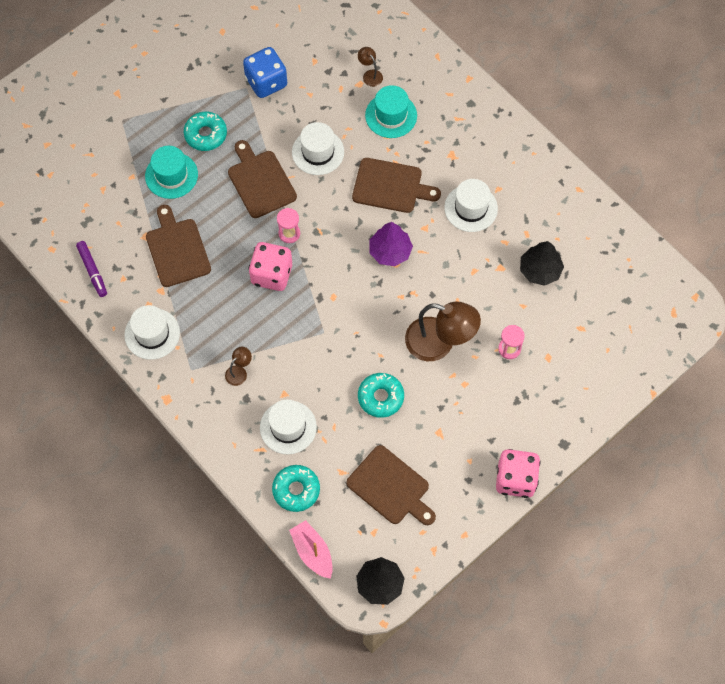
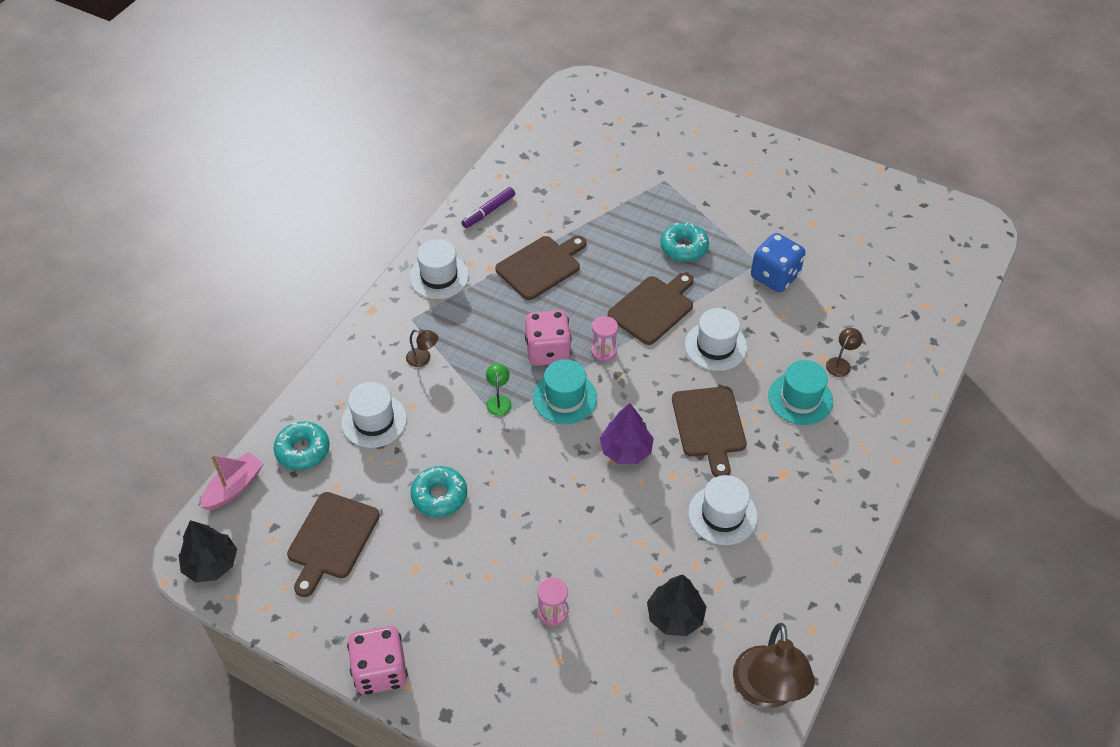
camera: 70 degrees right, 15 degrees down
turquoise hat [145,146,198,199] -> turquoise hat moved to [533,359,597,424]
brown lamp [405,302,481,361] -> brown lamp moved to [733,623,815,708]
none -> green lamp [486,363,512,416]

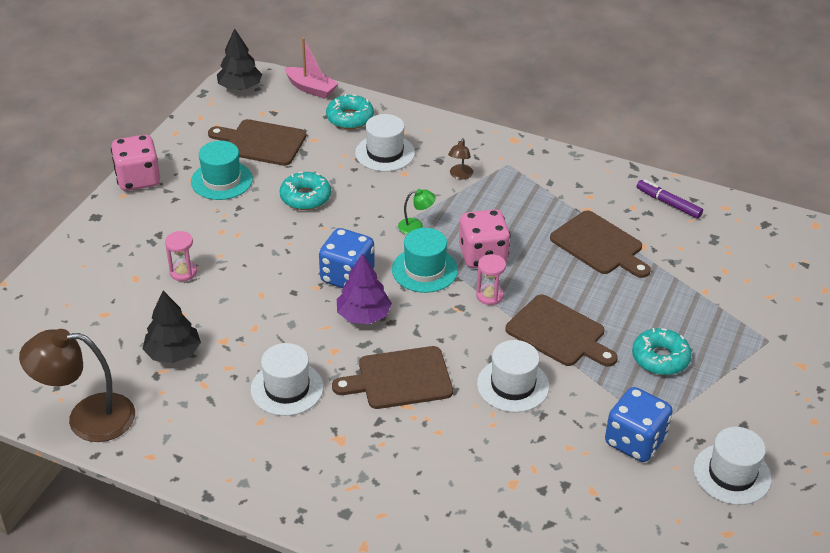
camera: 85 degrees right, 10 degrees down
white hat [409,239,469,299] -> white hat moved to [694,427,772,505]
turquoise hat [768,360,833,425] -> turquoise hat moved to [191,141,253,200]
brown lamp [826,328,863,377] -> none
none -> blue dice [319,228,375,288]

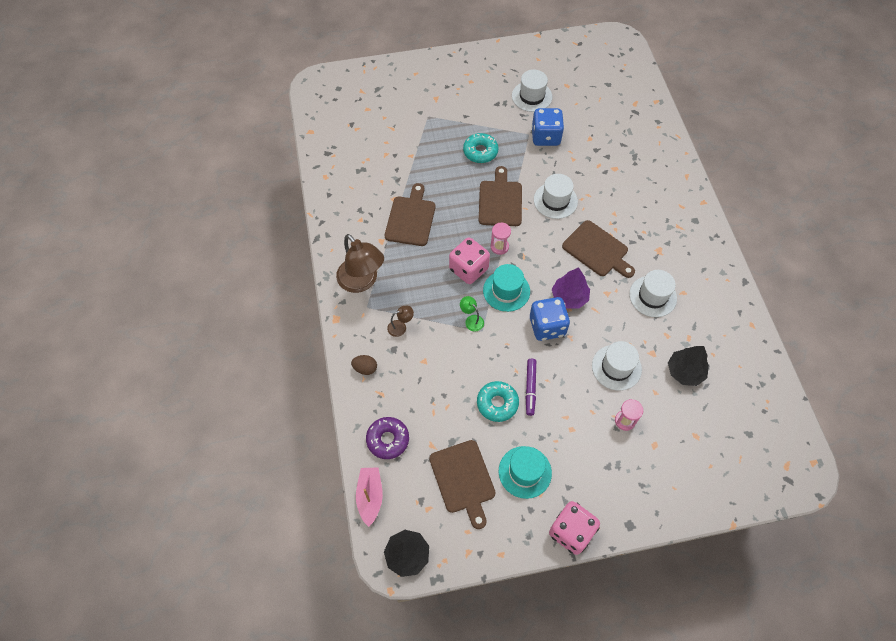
camera: 125 degrees left, 20 degrees up
brown lamp [19,329,135,442] -> brown lamp moved to [336,234,384,293]
turquoise donut [326,94,374,129] -> purple donut [366,417,409,459]
white hat [355,114,415,172] -> white hat moved to [592,341,642,391]
purple marker [637,179,703,219] -> purple marker moved to [526,359,536,416]
none -> brown egg [351,355,377,375]

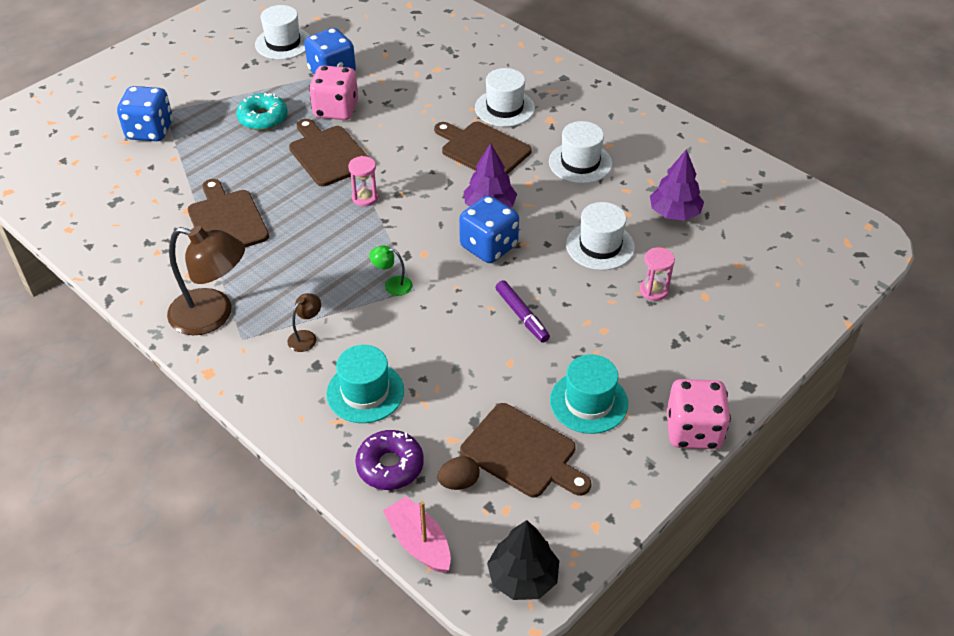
camera: 35 degrees left, 15 degrees down
brown egg [351,355,377,375] -> brown egg moved to [437,456,480,490]
pink dice [449,238,490,284] -> pink dice moved to [309,65,358,120]
turquoise donut [477,381,519,422] -> none
turquoise hat [483,264,530,312] -> turquoise hat moved to [326,345,404,423]
white hat [534,174,578,219] -> white hat moved to [475,68,535,127]
brown cutting board [562,220,635,278] -> brown cutting board turned 150 degrees counterclockwise [434,122,532,174]
black tree [668,346,709,386] -> purple tree [650,149,704,221]
none -> blue dice [117,86,173,141]

